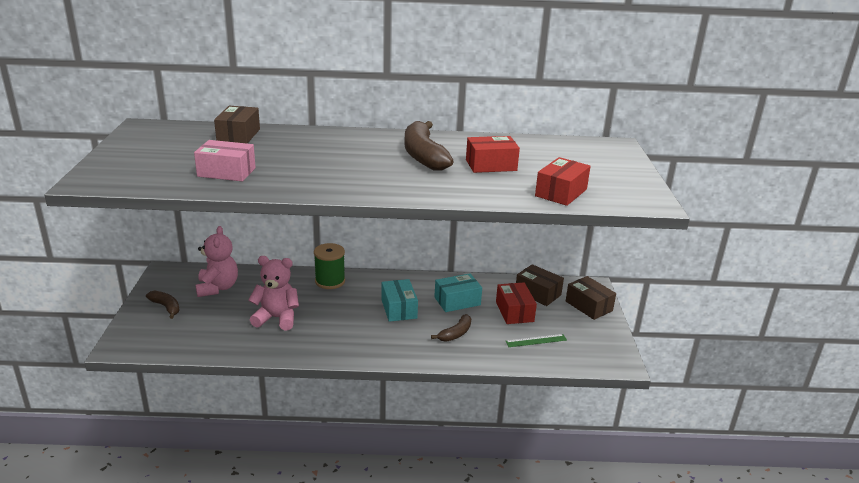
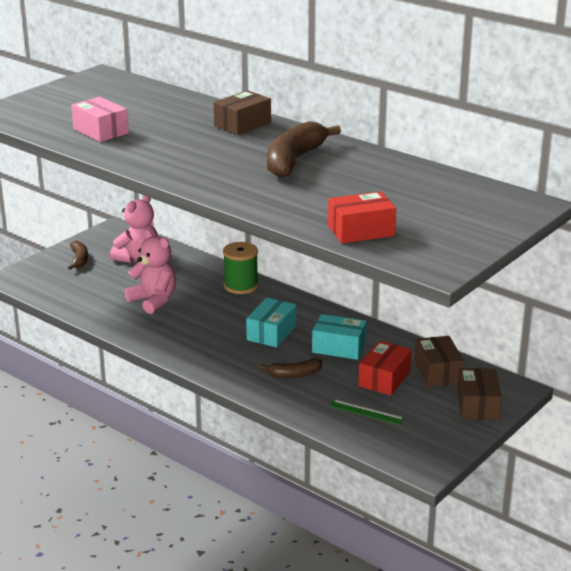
camera: 40 degrees right, 0 degrees up
brown box [214,106,260,144] -> brown box moved to [214,90,271,135]
red box [466,136,520,173] -> none

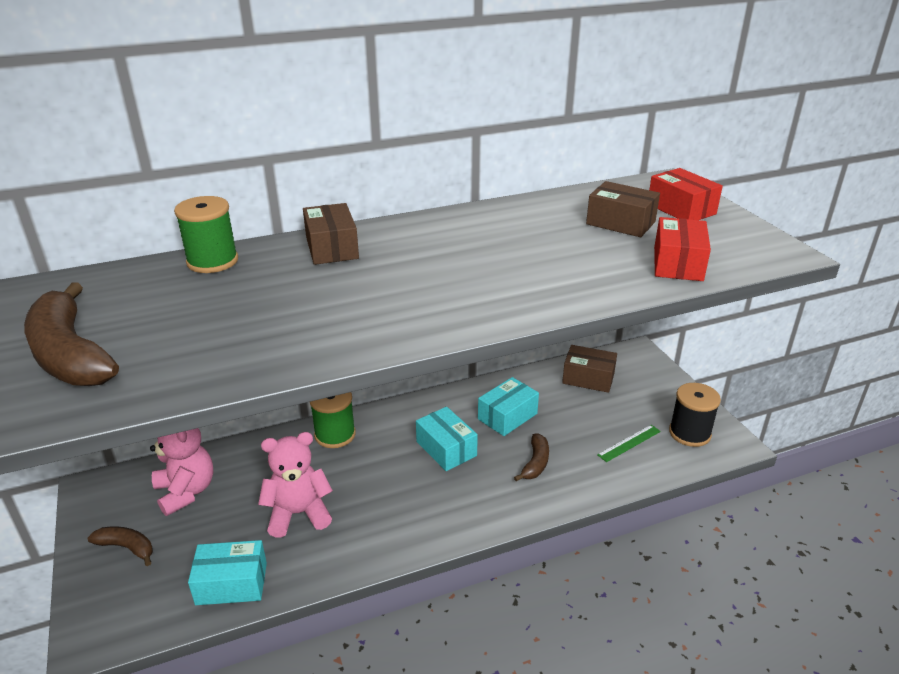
camera: 60 degrees left, 5 degrees up
pink box [71,97,129,142] -> none
brown banana [267,121,341,178] -> brown banana moved to [24,282,119,386]
red box [358,341,412,396] -> red box moved to [649,168,723,220]
brown box [457,368,502,420] -> brown box moved to [586,181,660,237]
none -> green spool [174,196,238,273]
none -> turquoise box [188,540,267,605]
none -> black spool [669,383,721,447]

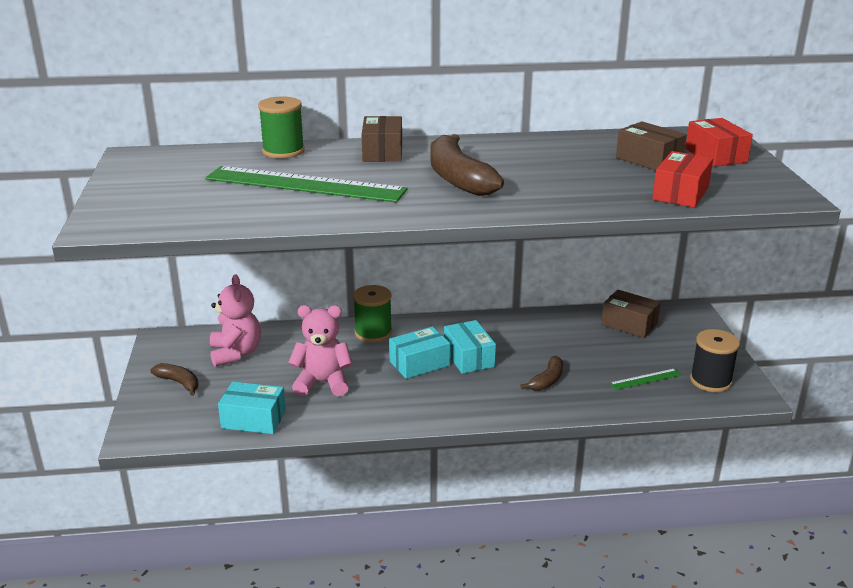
camera: 15 degrees right, 5 degrees down
brown banana [24,282,119,386] -> brown banana moved to [430,134,504,196]
turquoise box [478,377,539,436] -> turquoise box moved to [389,327,450,379]
none -> green ruler [205,166,407,202]

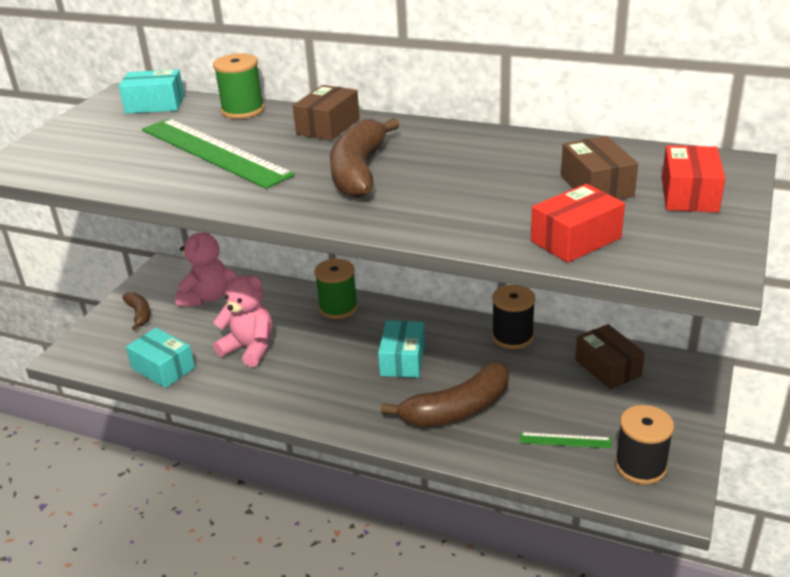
camera: 30 degrees right, 5 degrees up
turquoise box [389,327,450,379] -> turquoise box moved to [119,69,185,114]
brown banana [520,356,563,391] -> brown banana [381,362,509,427], size x1.88
none -> black spool [492,285,536,349]

